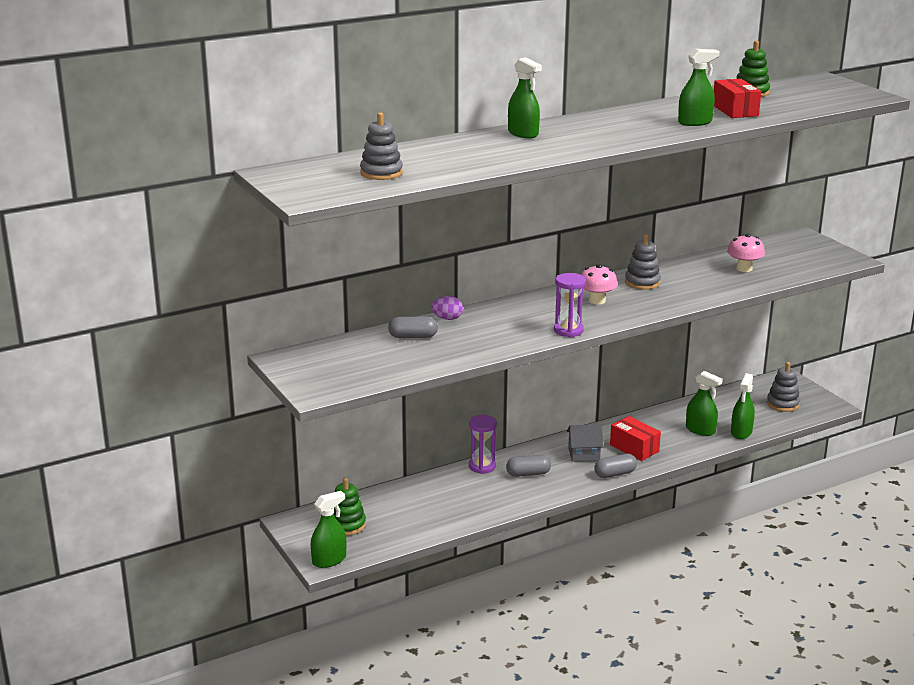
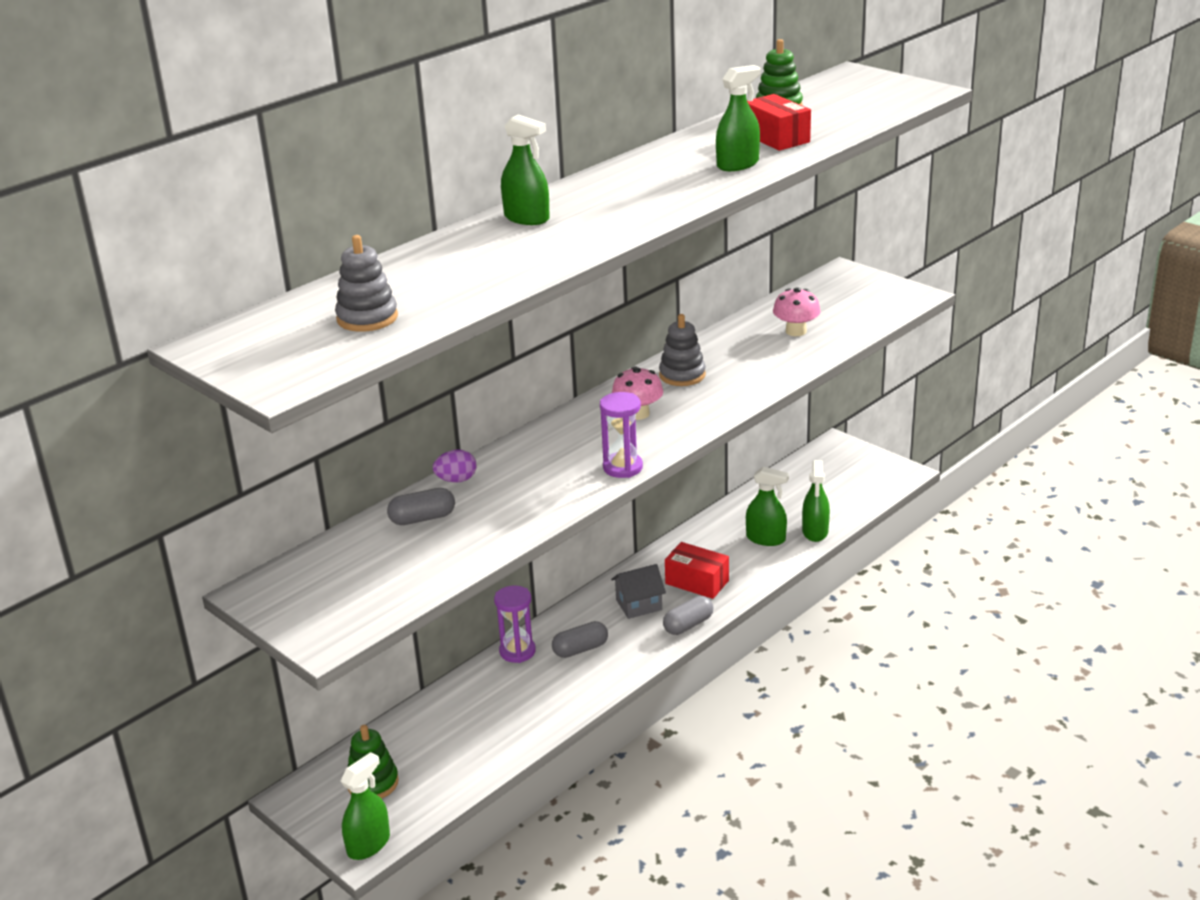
camera: 15 degrees left, 5 degrees up
grey stacking toy [767,362,800,412] -> none

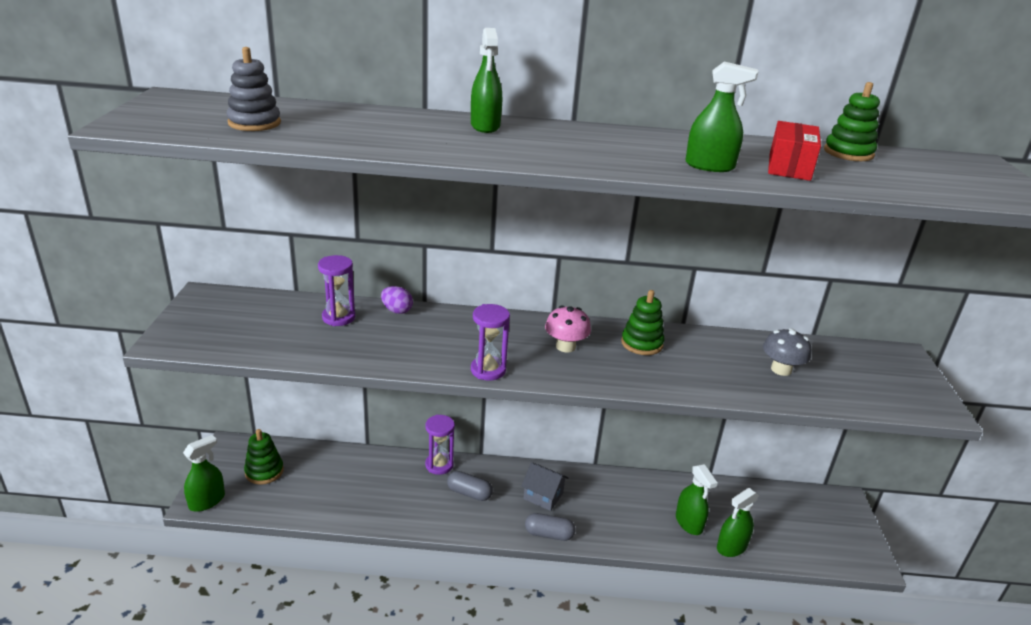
camera: 45 degrees right, 0 degrees up
green spray bottle [341,752,390,860] -> green spray bottle turned 45 degrees counterclockwise [183,435,225,512]
grey capsule [387,488,455,525] -> purple hourglass [318,255,355,326]
grey stacking toy [659,314,706,386] -> green stacking toy [621,290,664,355]
red box [665,542,729,599] -> none
pink mushroom [773,287,821,336] -> grey mushroom [763,328,811,376]

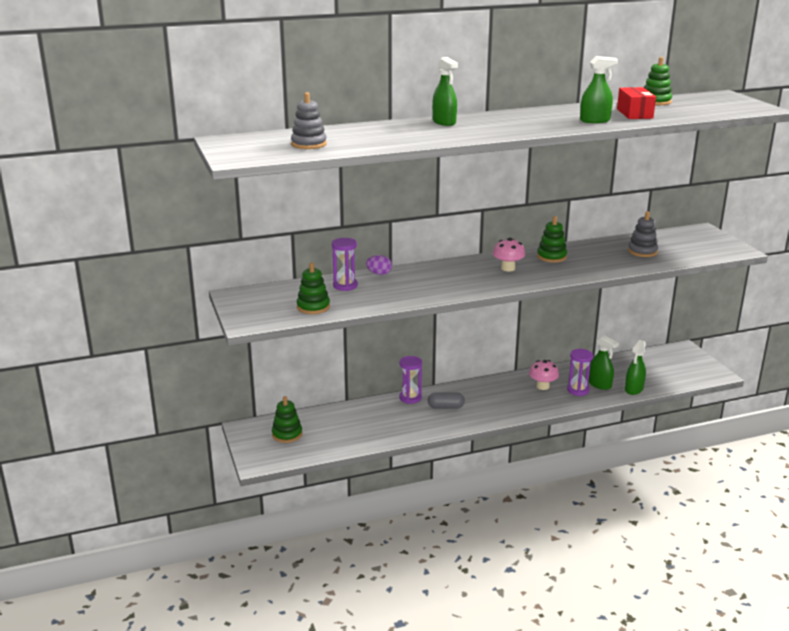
camera: 20 degrees left, 5 degrees down
green spray bottle [183,435,225,512] -> none
purple hourglass [471,304,510,381] -> purple hourglass moved to [567,349,593,396]
grey house [521,462,568,511] -> none
grey capsule [525,513,575,541] -> none
grey mushroom [763,328,811,376] -> grey stacking toy [628,211,659,257]
none -> green stacking toy [297,262,330,314]
none -> pink mushroom [529,360,559,390]

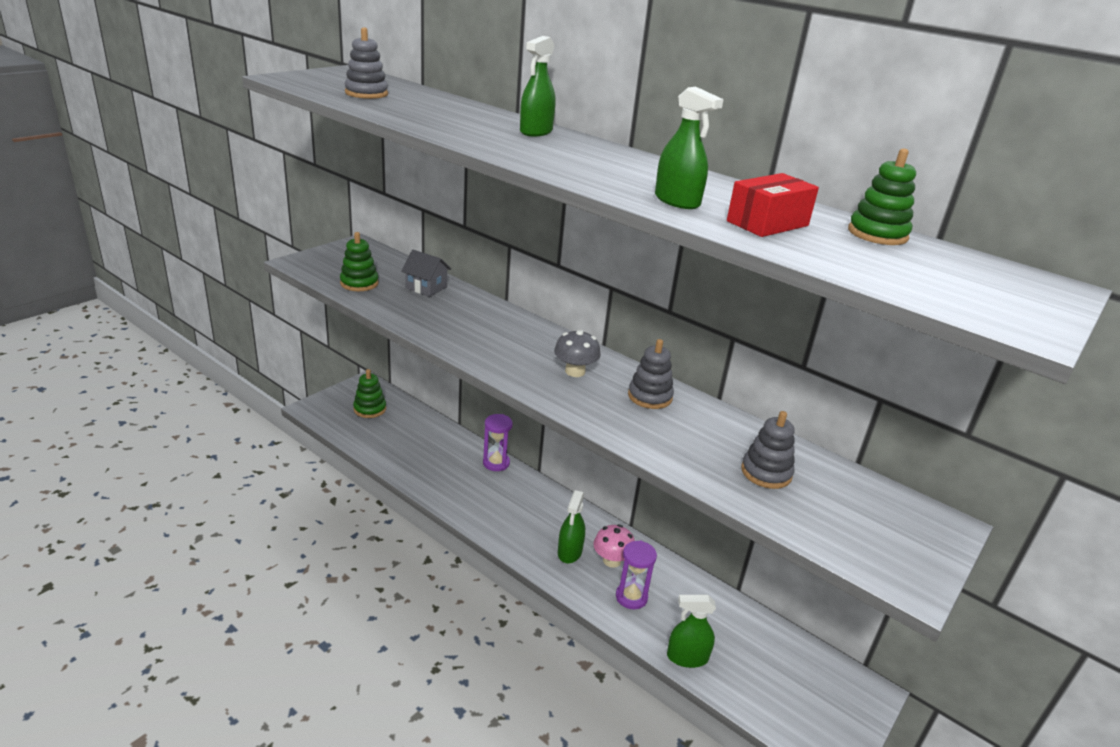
camera: 55 degrees right, 5 degrees up
purple hourglass [332,238,358,291] -> grey house [401,250,451,297]
purple egg [366,255,392,275] -> none
grey capsule [428,392,465,409] -> none
pink mushroom [493,238,525,271] -> grey mushroom [554,329,600,377]
green stacking toy [537,216,567,263] -> grey stacking toy [628,339,674,409]
green spray bottle [589,335,618,390] -> green spray bottle moved to [558,490,585,563]

